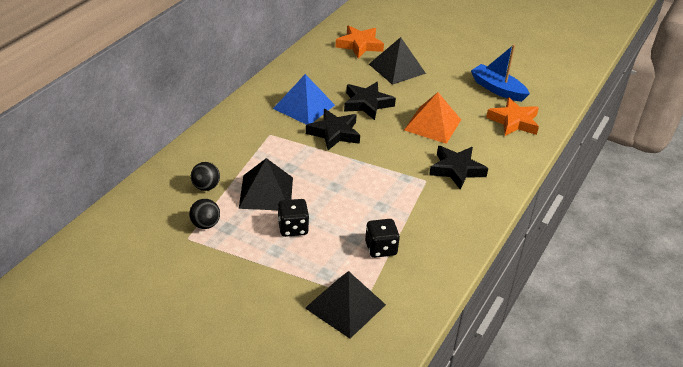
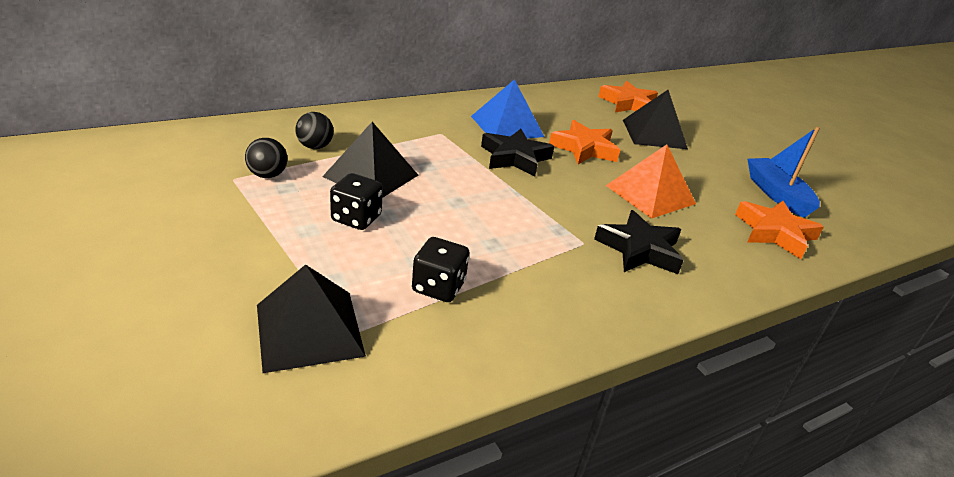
camera: 30 degrees right, 5 degrees down
black star [344,82,396,120] -> orange star [549,120,620,164]

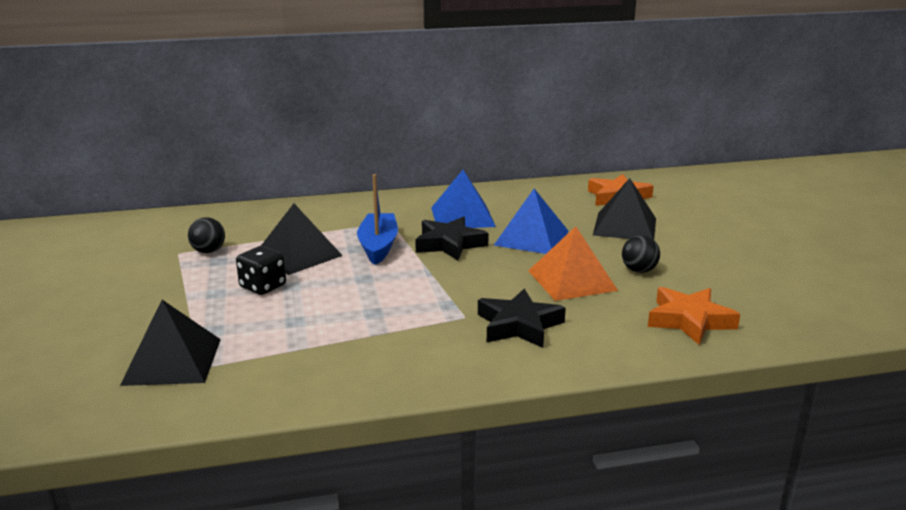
camera: 20 degrees right, 10 degrees down
black ball [295,112,334,149] -> black ball moved to [622,235,660,273]
black dice [412,237,469,302] -> none
orange star [549,120,620,164] -> blue pyramid [494,189,569,254]
blue boat [747,127,820,218] -> blue boat moved to [357,174,398,265]

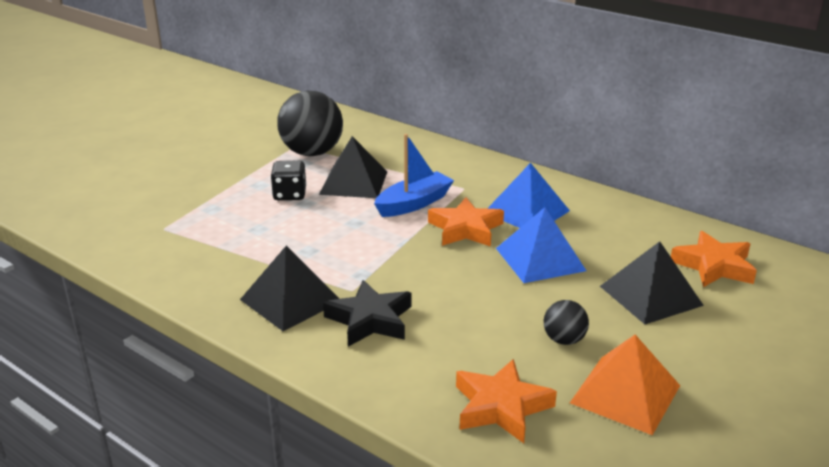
camera: 50 degrees right, 5 degrees up
black pyramid [120,300,221,386] -> black pyramid moved to [240,246,340,331]
black ball [188,217,225,253] -> black ball [277,91,343,156], size x2.07
black star [415,216,489,261] -> orange star [428,197,504,247]
orange pyramid [528,226,618,301] -> orange pyramid moved to [570,335,680,435]

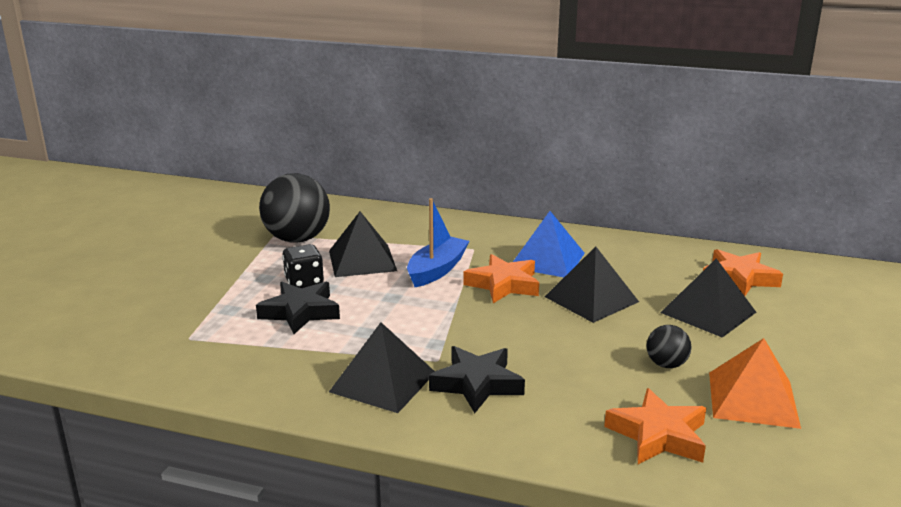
camera: 20 degrees left, 5 degrees down
blue pyramid [496,207,587,283] -> black pyramid [545,246,639,323]
none -> black star [256,282,340,334]

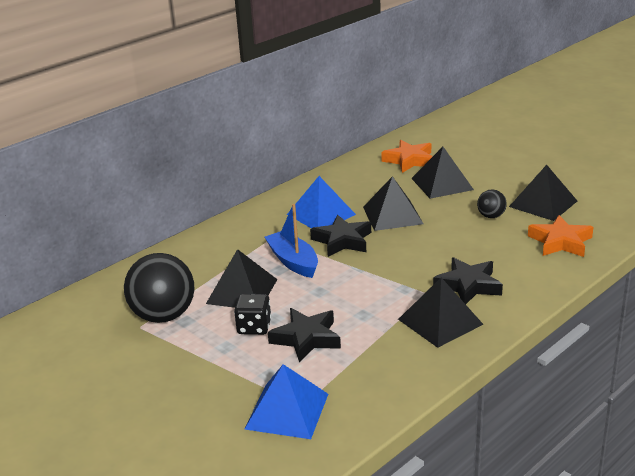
camera: 60 degrees left, 5 degrees up
orange star [463,254,539,303] -> black star [310,215,371,257]
orange pyramid [709,338,801,429] -> black pyramid [509,165,577,221]
none -> blue pyramid [245,364,328,439]

